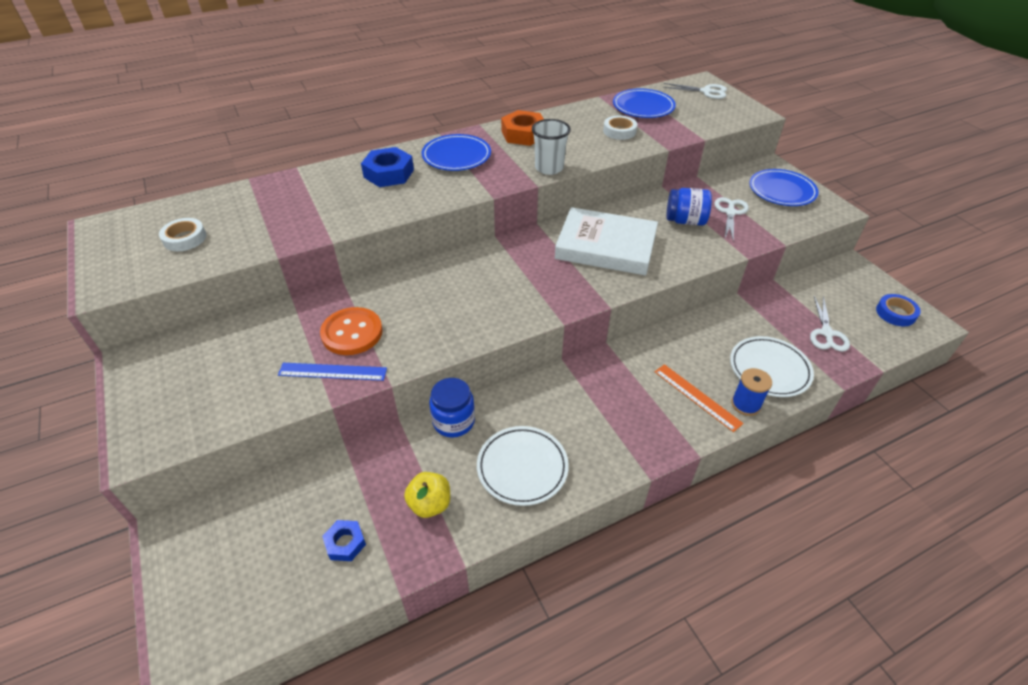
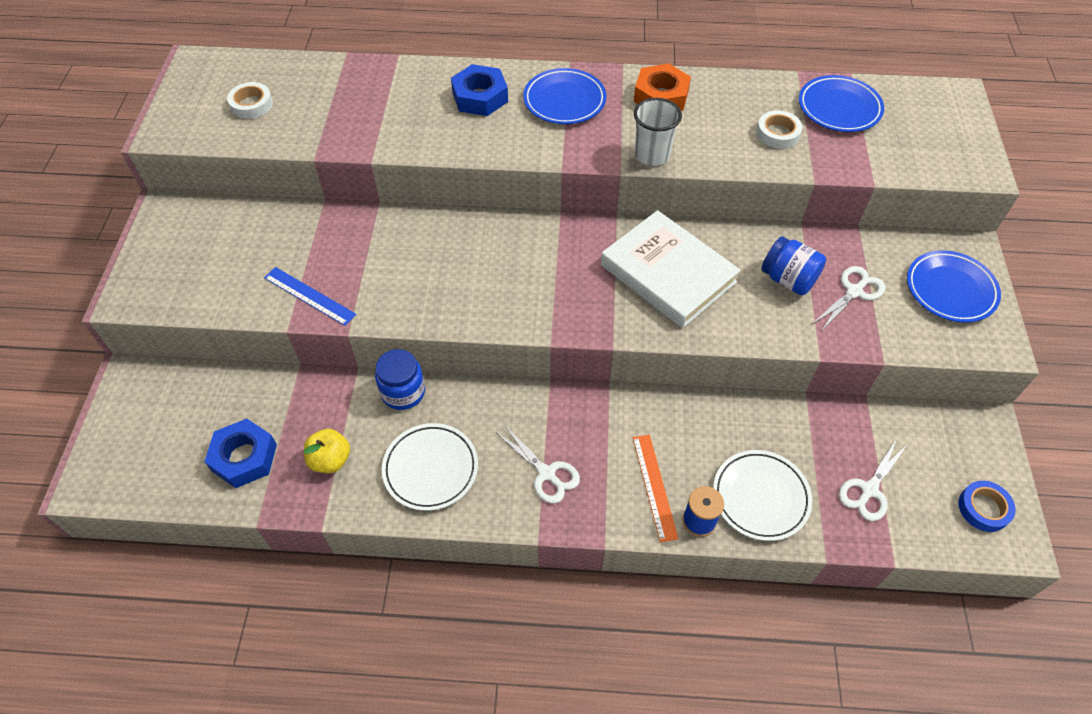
camera: 30 degrees right, 10 degrees up
orange button [320,307,383,355] -> none
blue nut [322,520,366,561] -> blue nut [204,419,277,488], size x1.69
white scissors [663,83,727,99] -> white scissors moved to [497,425,580,503]

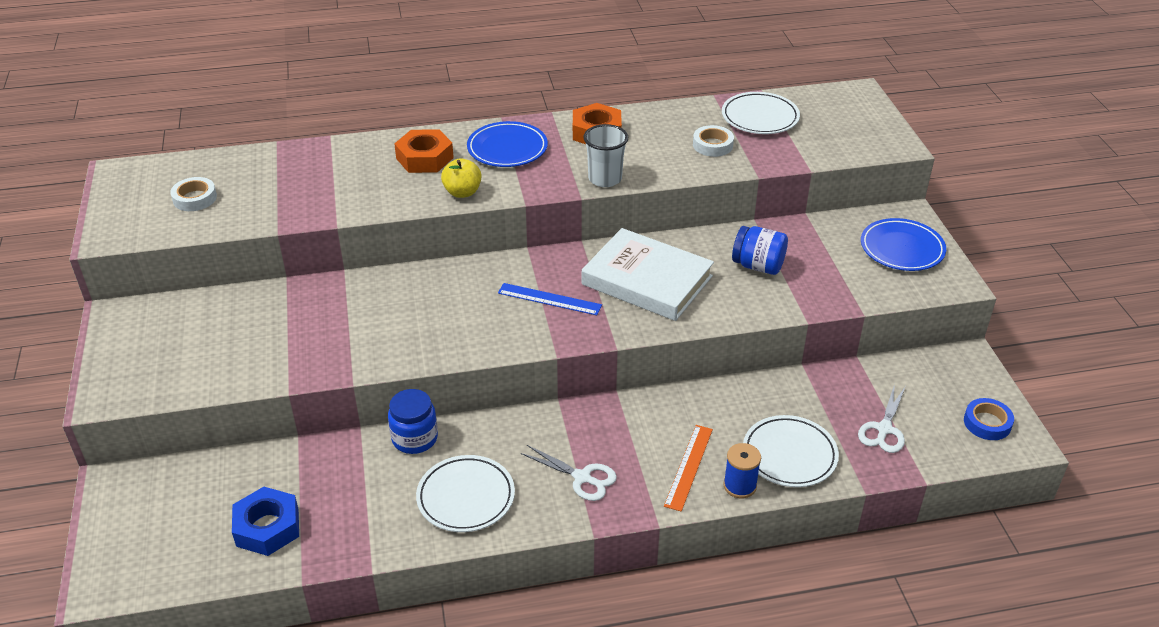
camera: 15 degrees left, 15 degrees down
blue ruler [264,267,356,326] -> blue ruler moved to [498,283,602,315]
yellow apple [304,429,350,473] -> yellow apple moved to [441,158,481,198]
blue nut [451,64,508,116] -> orange nut [394,129,454,173]
orange ruler [633,435,678,542] -> orange ruler turned 45 degrees clockwise [664,425,713,512]
blue plate [799,75,884,132] -> white plate [722,92,800,134]
white scissors [812,266,885,330] -> none

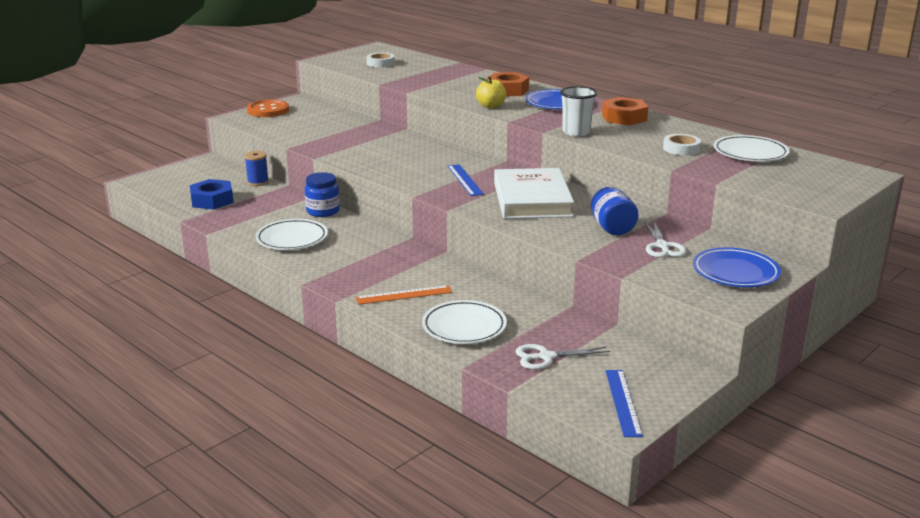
camera: 55 degrees right, 15 degrees down
white scissors [521,445,617,501] -> white scissors moved to [644,220,686,258]
blue spool [723,443,761,498] -> blue spool moved to [244,151,269,186]
blue tape [964,398,1014,440] -> blue ruler [606,370,643,437]
none -> orange button [247,100,289,117]

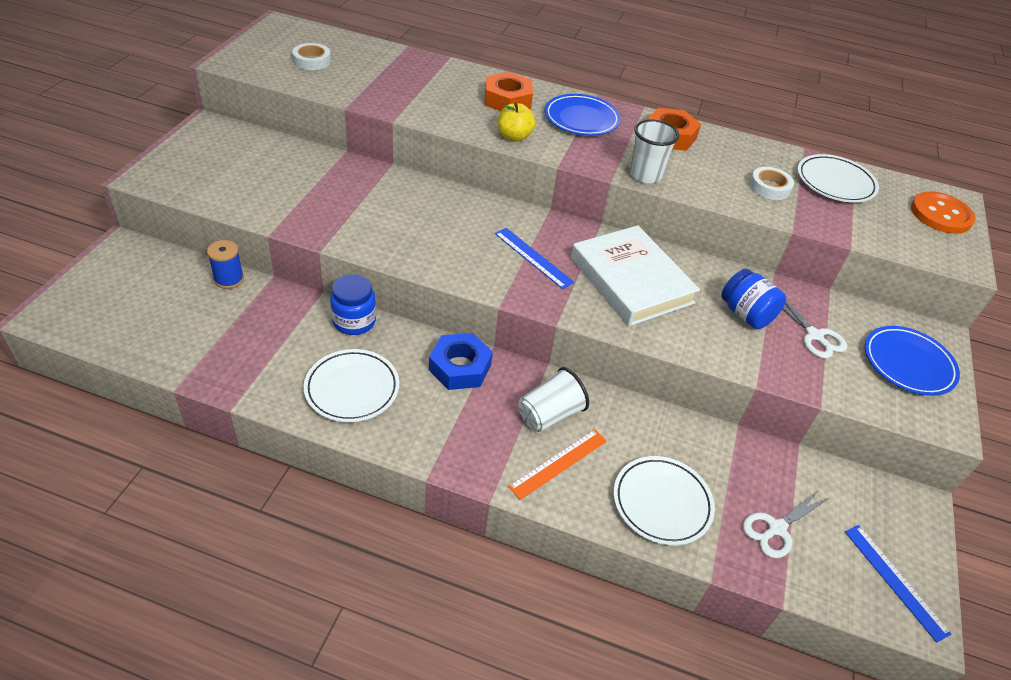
camera: 30 degrees left, 20 degrees up
blue nut [190,179,234,210] -> blue nut moved to [429,333,493,390]
orange button [247,100,289,117] -> orange button moved to [911,191,975,234]
none -> white cup [518,367,589,432]

